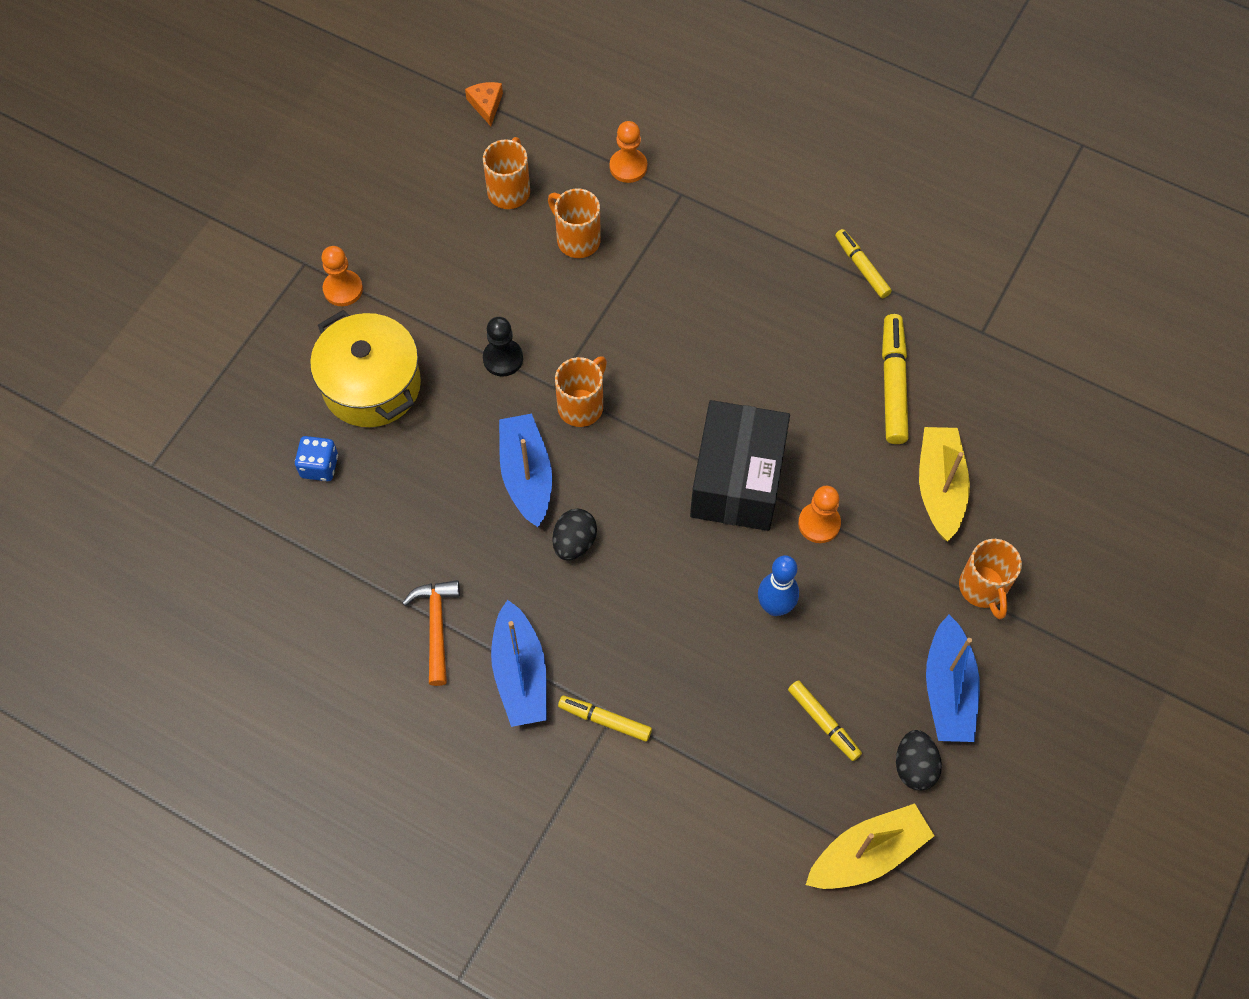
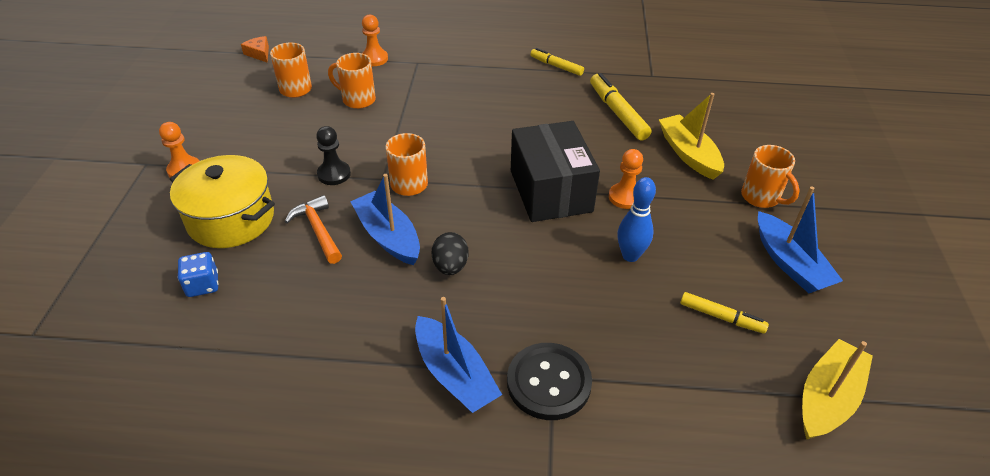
camera: 25 degrees left, 20 degrees down
orange hammer [402,580,460,686] -> orange hammer moved to [285,195,342,264]
yellow marker [558,696,652,742] -> black button [507,343,592,420]
black egg [896,730,942,790] -> none

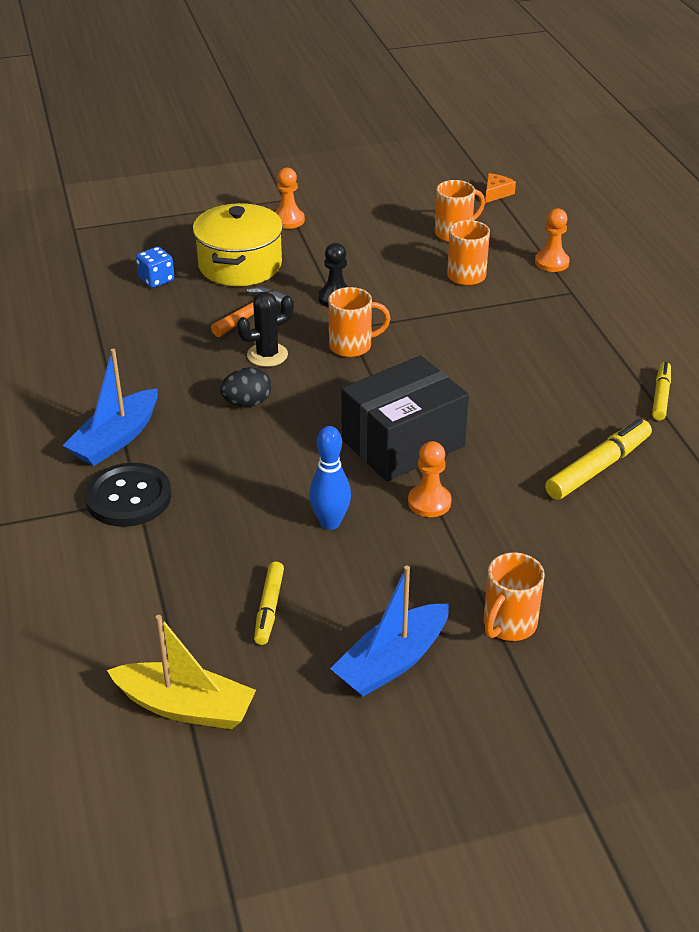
camera: 70 degrees right, 5 degrees down
blue boat [350,174,420,265] -> black cactus [237,292,294,367]
yellow boat [659,93,724,180] -> none

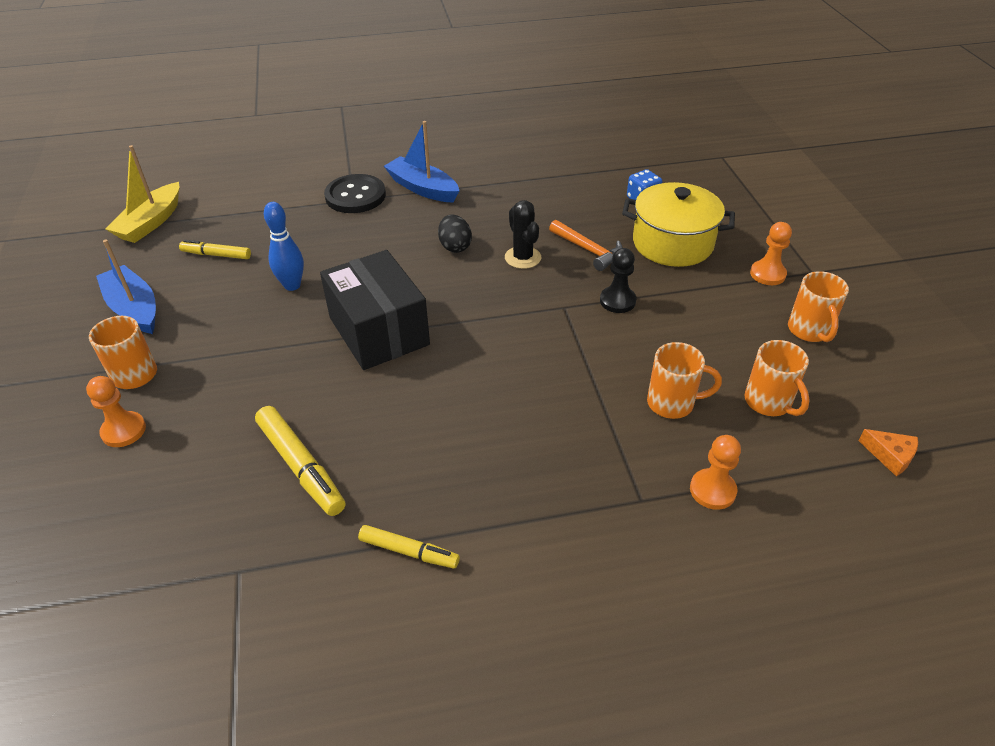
camera: 95 degrees right, 5 degrees up
orange mug [328,287,391,357] -> orange mug moved to [788,271,849,342]
orange pawn [408,441,451,517] -> orange pawn moved to [86,376,146,447]

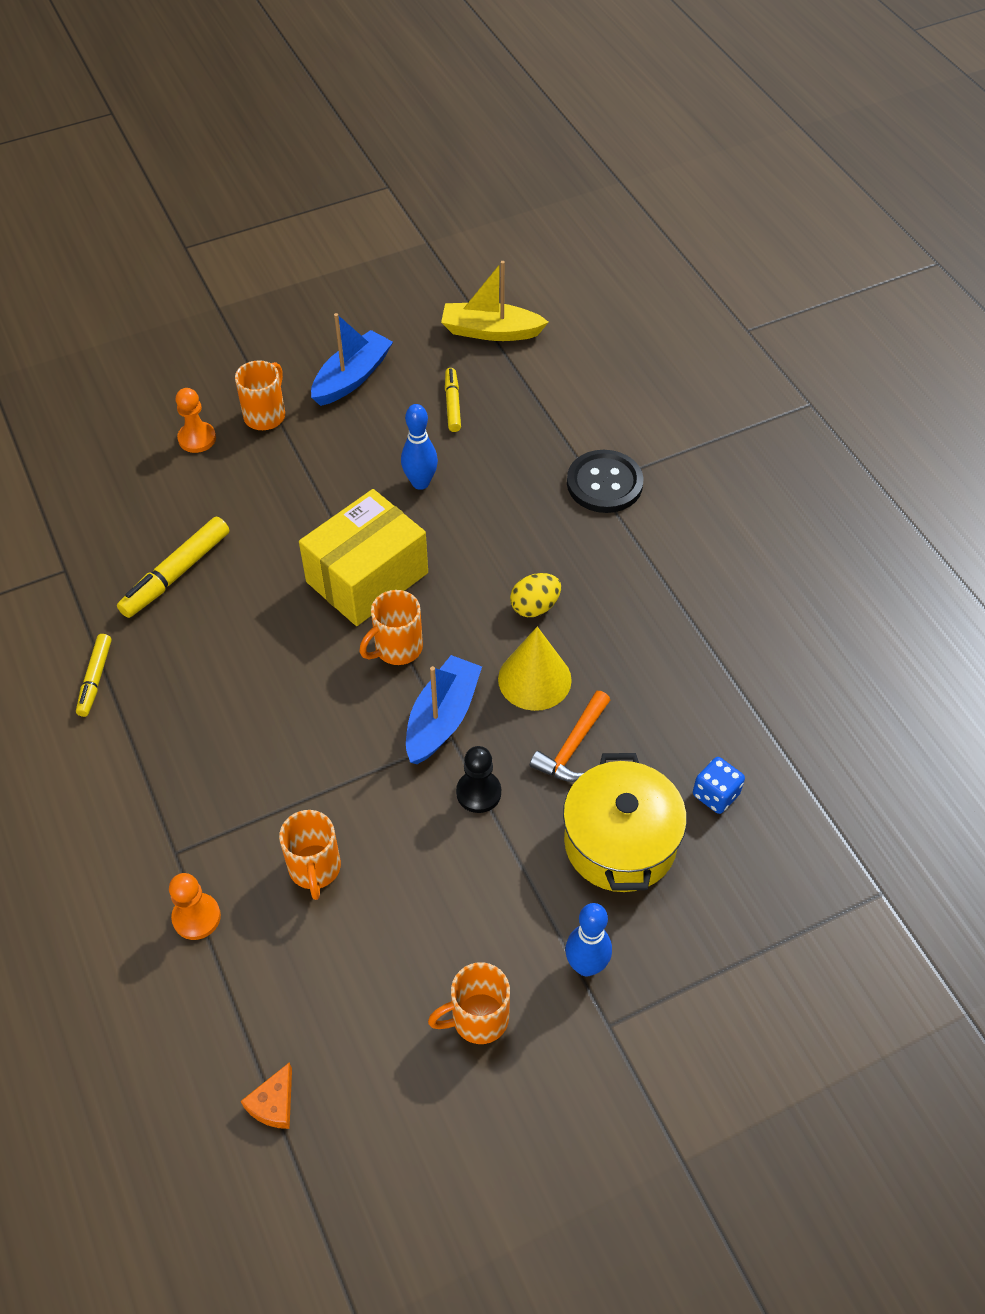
camera: 75 degrees right, 10 degrees up
black box [320,250,430,370] -> yellow box [299,489,428,626]
blue boat [384,121,459,202] -> blue boat moved to [406,655,482,764]
black egg [438,214,472,253] -> yellow egg [510,573,561,617]
black cactus [505,200,541,269] -> yellow cone [498,627,572,711]
orange mug [744,340,810,416] -> orange mug moved to [359,590,423,665]
orange pawn [750,222,792,285] -> blue bowling pin [565,903,612,976]

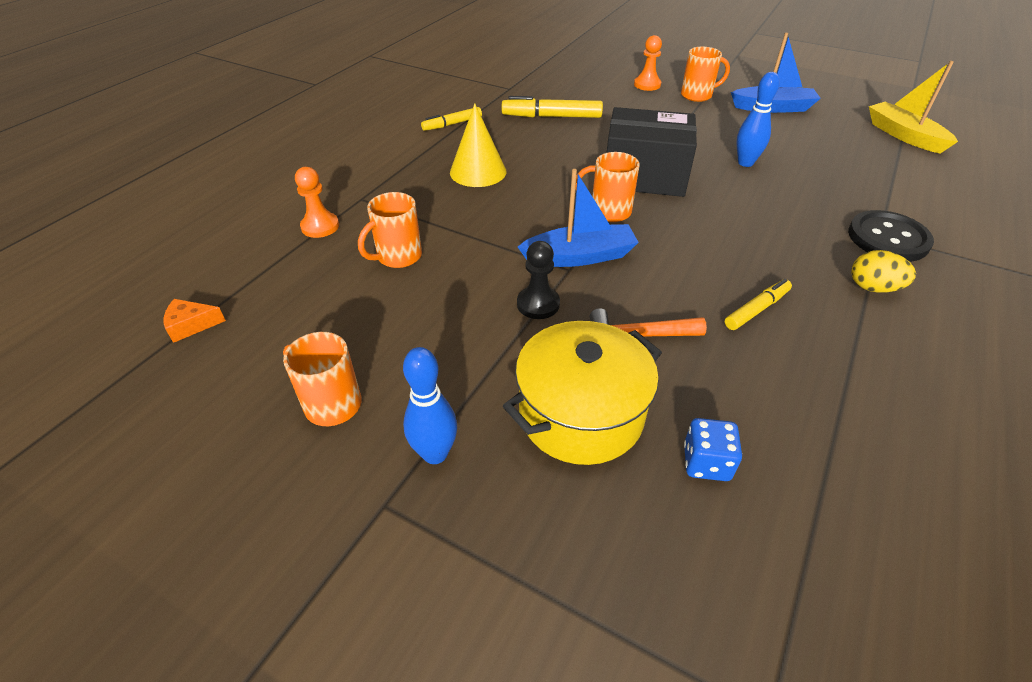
camera: 55 degrees right, 10 degrees down
yellow box [299,489,428,626] -> black box [607,107,697,197]
yellow marker [445,368,461,432] -> yellow marker moved to [725,279,792,330]
yellow cone [498,627,572,711] -> yellow cone moved to [450,104,506,187]
yellow egg [510,573,561,617] -> yellow egg moved to [851,250,916,293]

